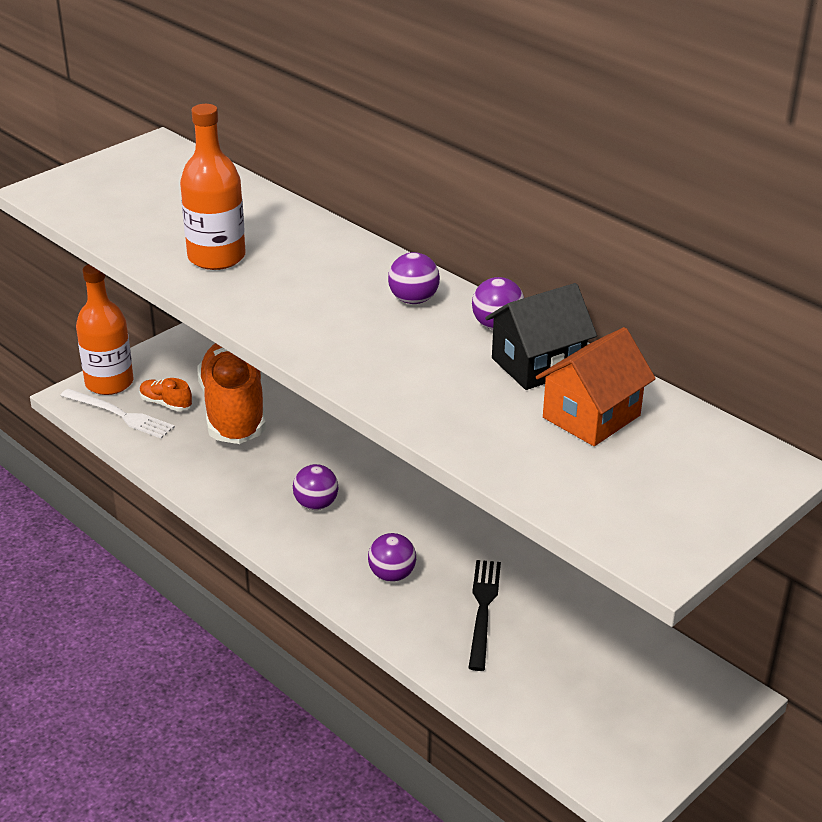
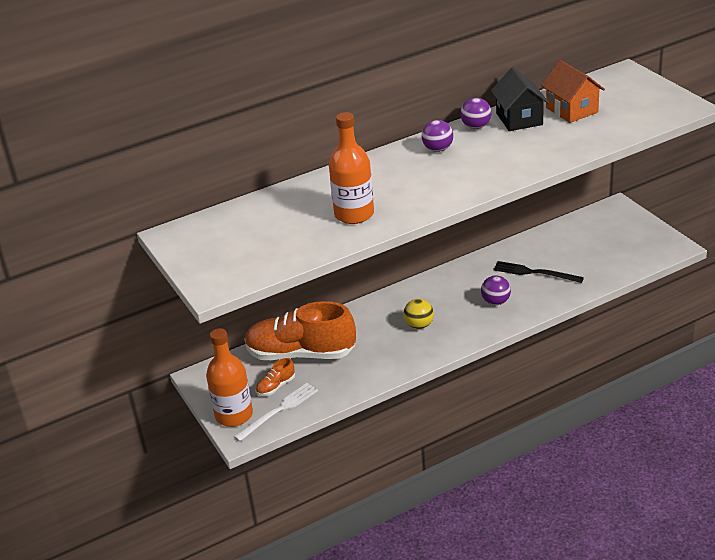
camera: 70 degrees left, 0 degrees up
purple ball [293,464,339,510] -> yellow ball [404,299,434,329]

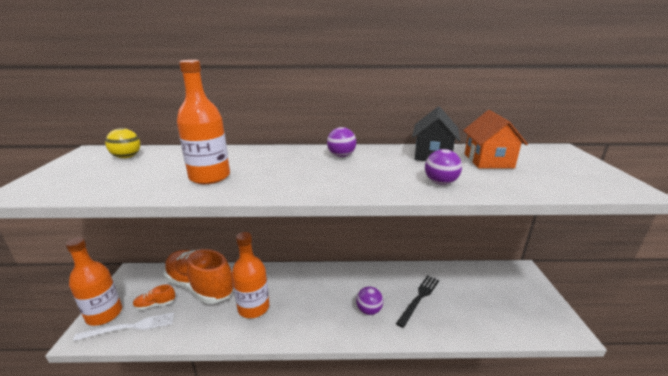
camera: 25 degrees right, 10 degrees down
yellow ball [404,299,434,329] -> yellow ball moved to [105,128,140,158]
purple ball [460,98,491,129] -> purple ball moved to [425,149,462,185]
black fork [493,261,584,283] -> black fork turned 75 degrees clockwise [396,275,439,328]
none -> orange bottle [232,232,269,318]

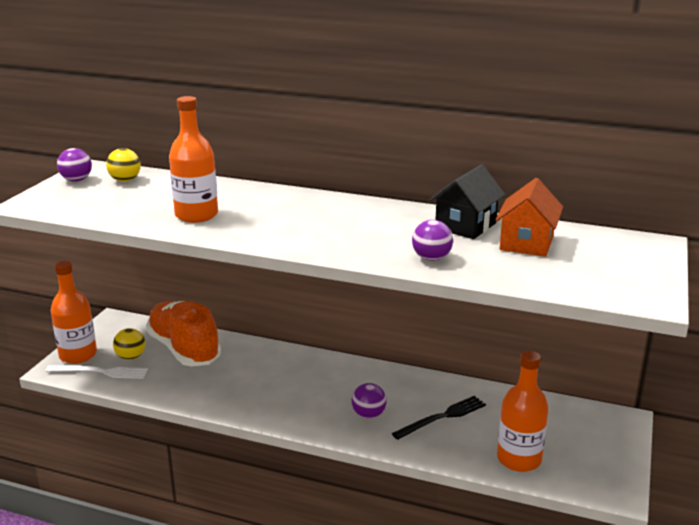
camera: 20 degrees right, 0 degrees up
orange shoe [133,285,176,310] -> yellow ball [113,328,145,360]
orange bottle [232,232,269,318] -> orange bottle moved to [497,351,549,472]
purple ball [327,127,356,157] -> purple ball moved to [57,148,92,182]

